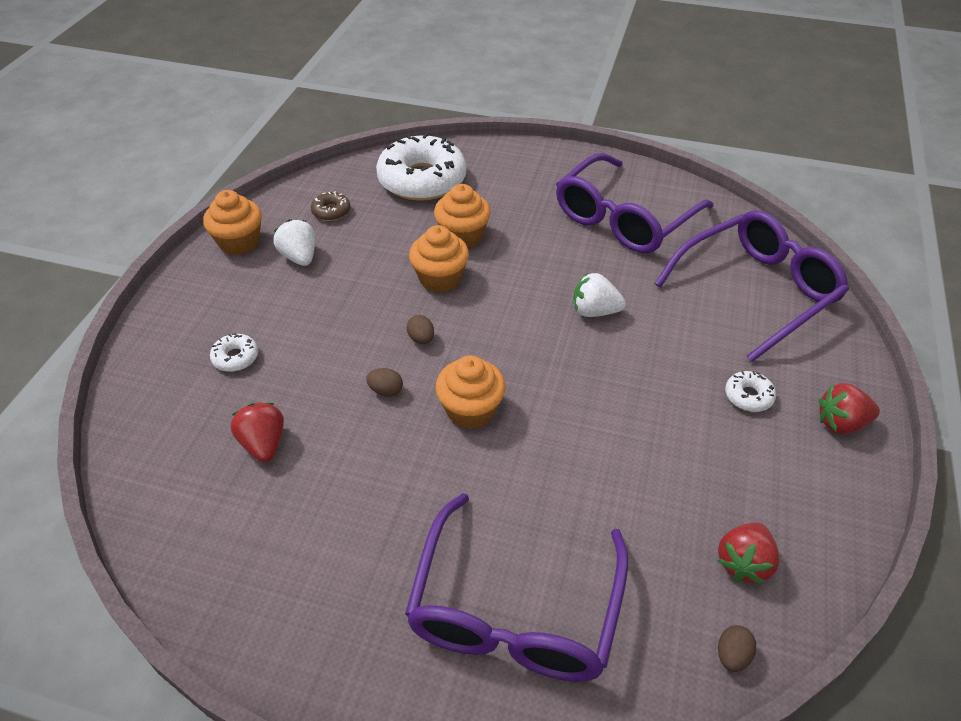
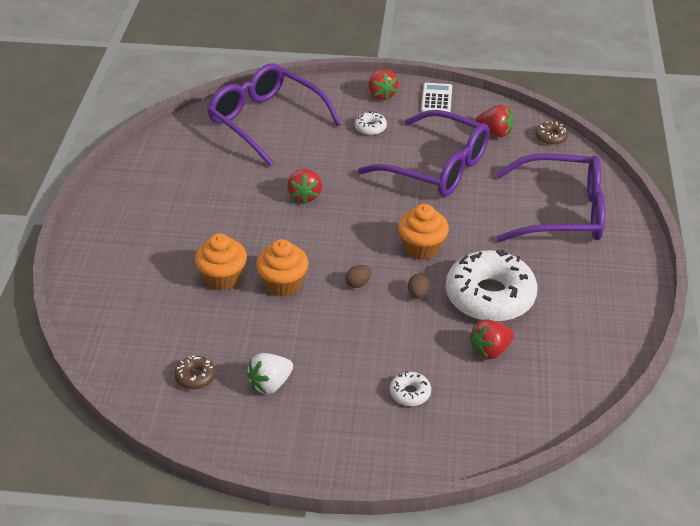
camera: 100 degrees left, 5 degrees down
orange cupcake [203,190,262,255] -> none
white donut [376,133,466,201] -> white donut moved to [446,249,537,322]
purple glasses [556,153,714,253] -> purple glasses moved to [358,110,490,197]
white strawberry [574,273,626,317] -> red strawberry [287,169,322,204]
brown egg [718,625,756,672] -> brown donut [535,121,568,145]
none -> white calculator [421,83,452,112]

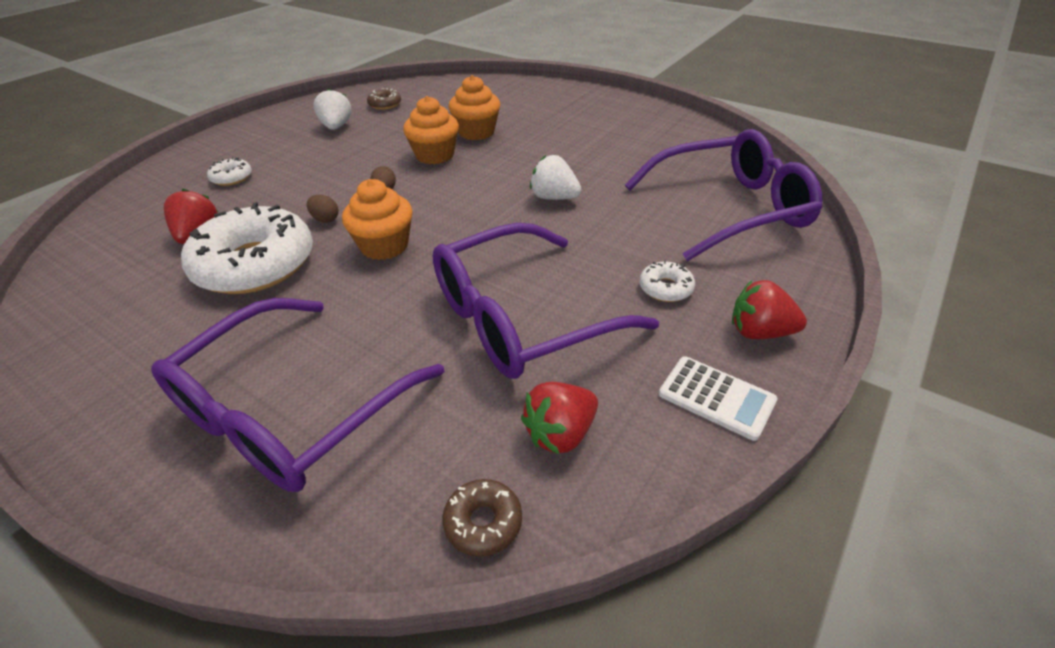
camera: 120 degrees right, 0 degrees up
red strawberry [287,169,322,204] -> white strawberry [530,155,581,200]

